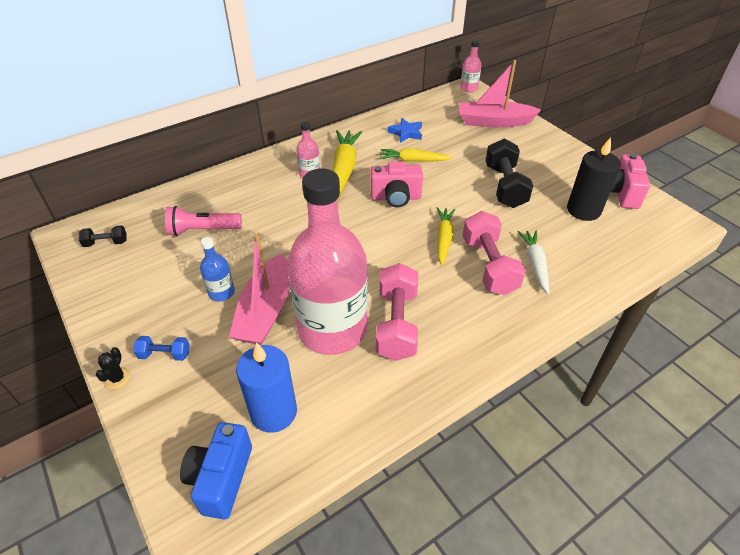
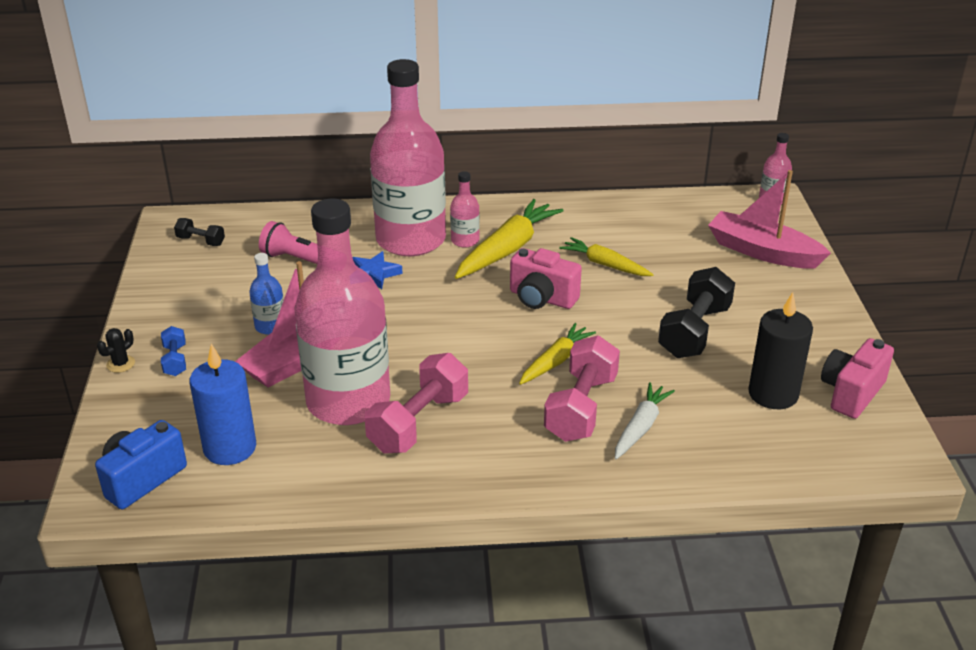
camera: 30 degrees right, 10 degrees down
blue dumbbell [133,336,190,361] -> blue dumbbell turned 45 degrees clockwise [161,326,186,376]
blue star [388,118,422,143] -> blue star moved to [352,251,403,289]
none -> pink bottle [370,59,446,256]

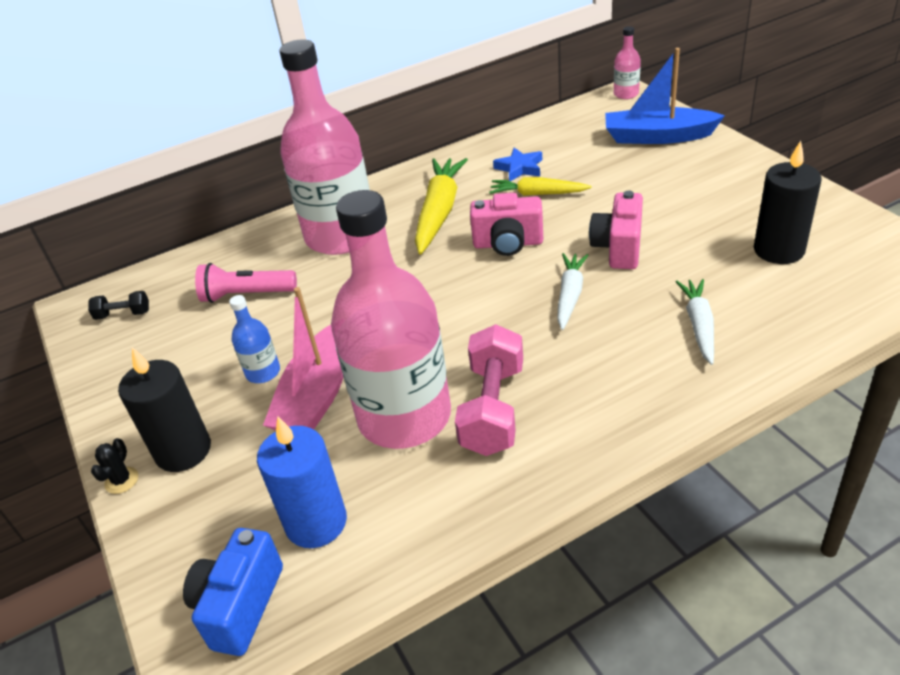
camera: 20 degrees left, 5 degrees up
blue dumbbell [161,326,186,376] -> black candle [118,347,211,472]
blue star [352,251,403,289] -> blue star moved to [493,148,542,181]
pink bottle [450,171,480,247] -> none
yellow carrot [519,323,596,385] -> white carrot [557,253,589,330]
pink dumbbell [544,336,620,442] -> none
black dumbbell [658,267,735,358] -> none
pink boat [708,170,831,268] -> blue boat [605,48,725,144]
pink camera [821,338,894,419] -> pink camera moved to [589,191,643,269]

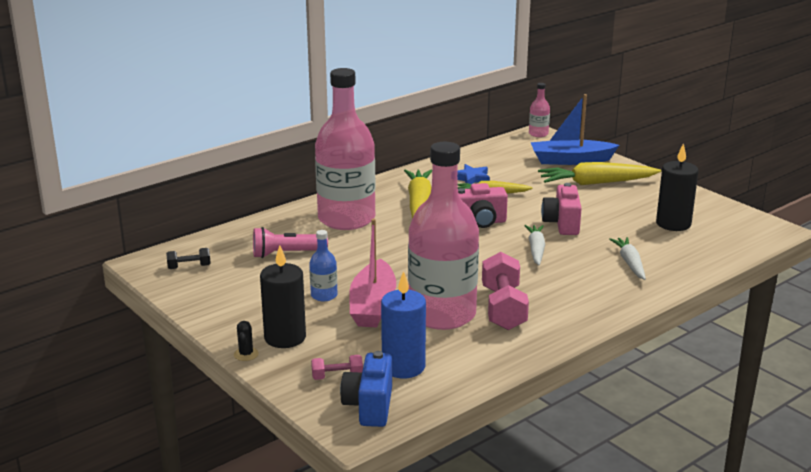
camera: 15 degrees left, 15 degrees down
none -> pink dumbbell [311,355,363,380]
none -> yellow carrot [538,162,661,185]

